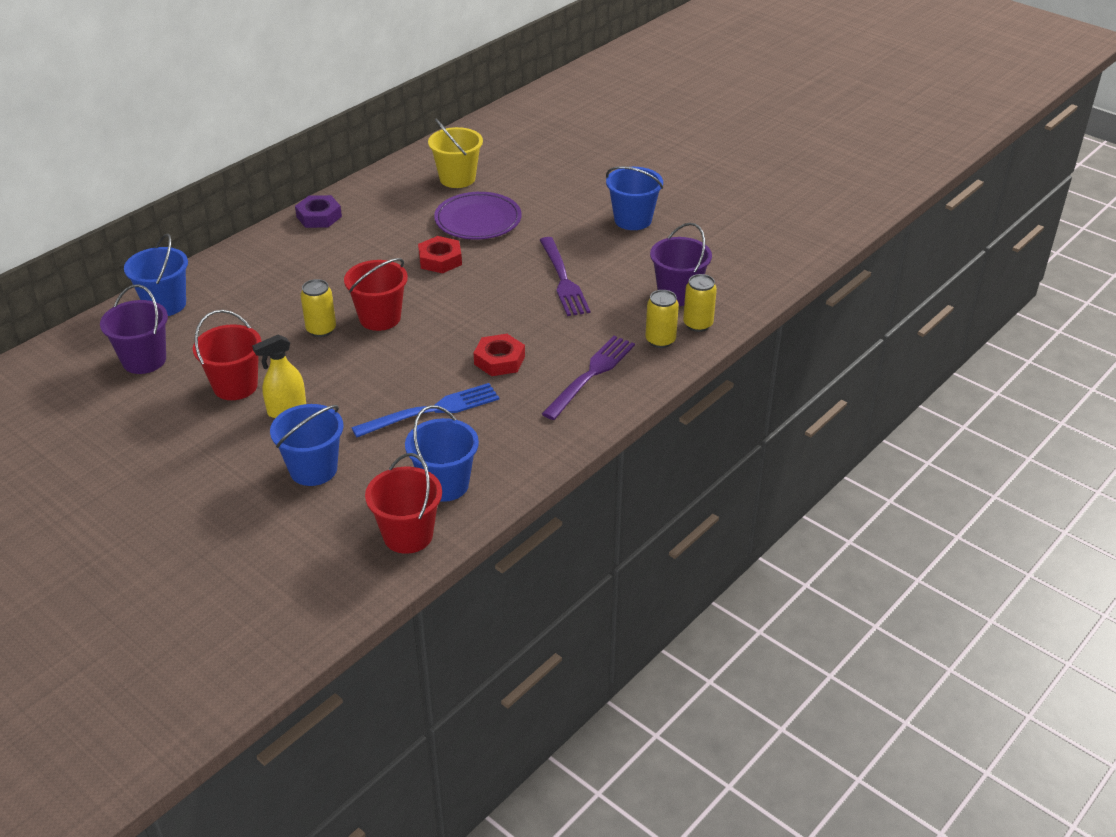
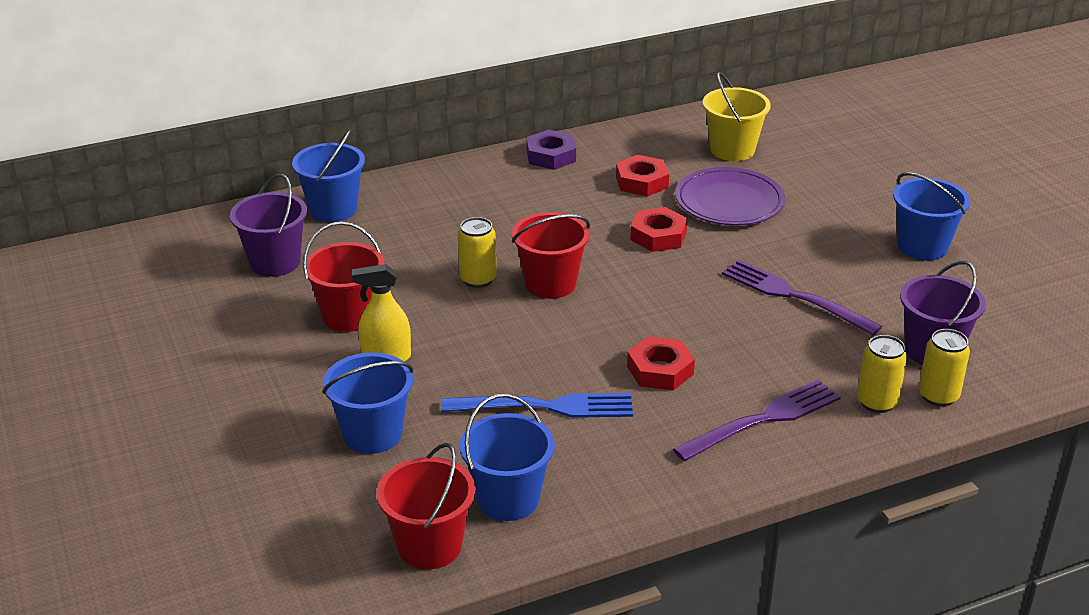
camera: 25 degrees right, 5 degrees down
purple fork [540,237,590,316] -> purple fork turned 120 degrees clockwise [722,260,882,336]
none -> red nut [616,155,669,197]

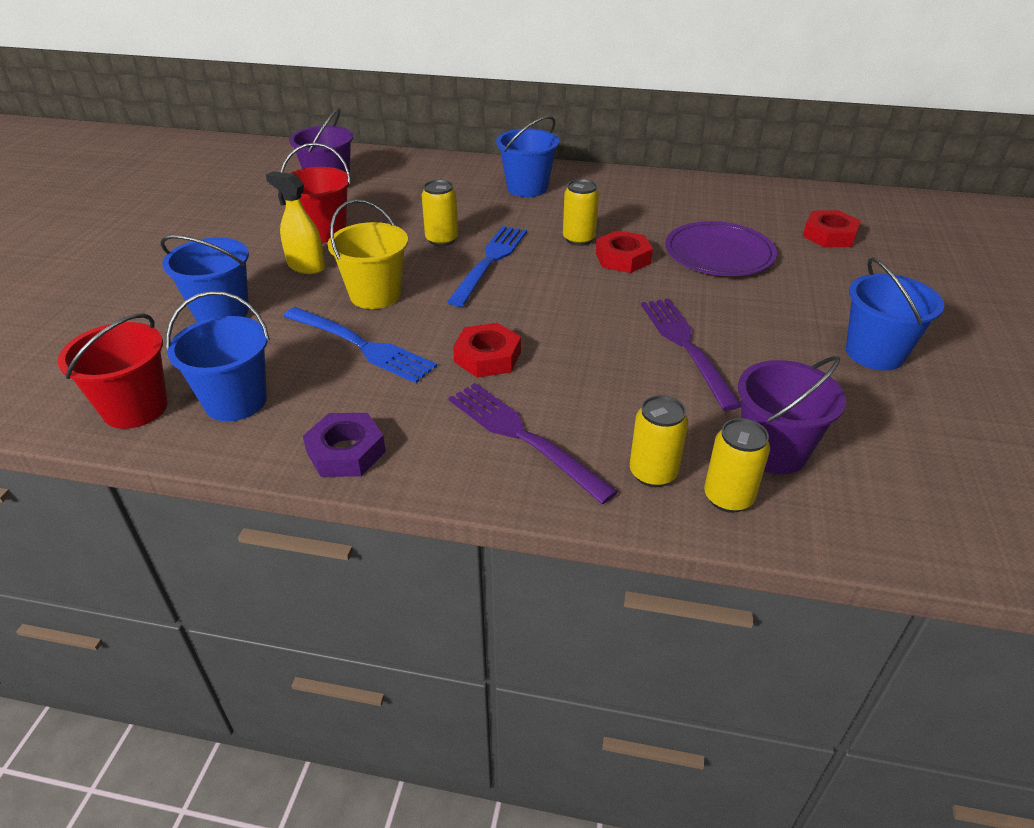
camera: 35 degrees right, 5 degrees up
blue bucket [292,129,365,222] -> blue bucket moved to [496,116,560,197]
red bucket [512,212,590,299] -> blue fork [447,226,527,307]
purple nut [526,130,576,170] -> purple nut moved to [303,413,386,477]
red nut [616,155,669,197] -> red nut moved to [803,210,861,248]
purple fork [673,379,841,461] -> purple fork turned 135 degrees counterclockwise [448,383,618,504]
yellow bucket [703,72,771,161] -> yellow bucket moved to [328,199,408,309]
none -> yellow can [563,179,599,246]

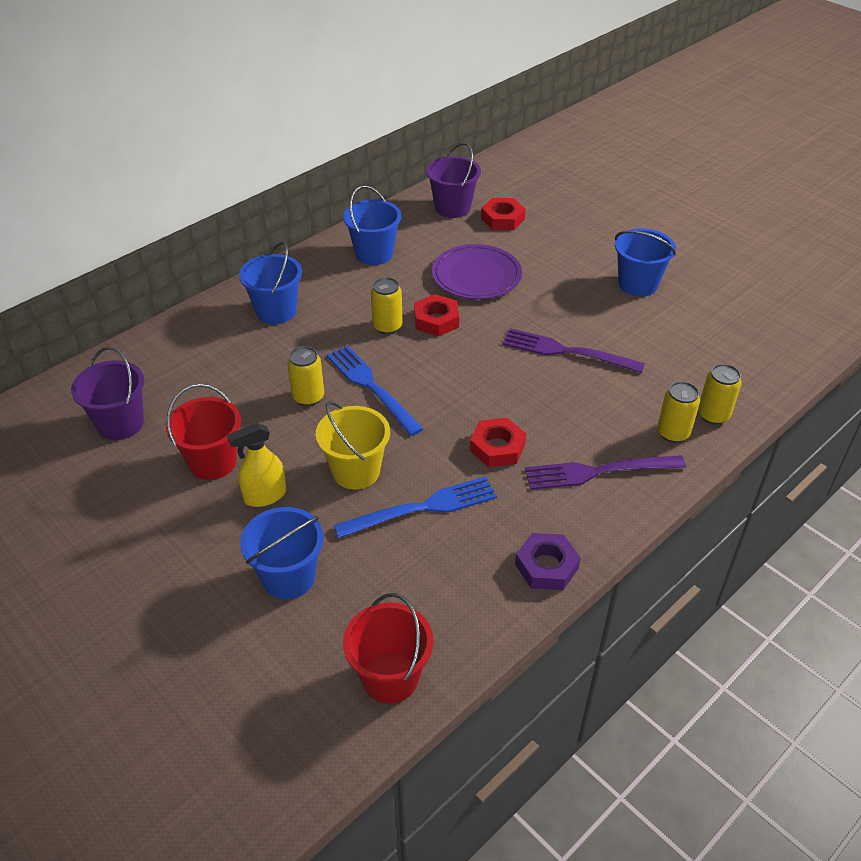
camera: 55 degrees left, 5 degrees up
blue bucket [166,291,270,421] -> blue bucket moved to [343,185,401,265]
purple bucket [738,356,846,475] -> purple bucket moved to [426,143,481,218]

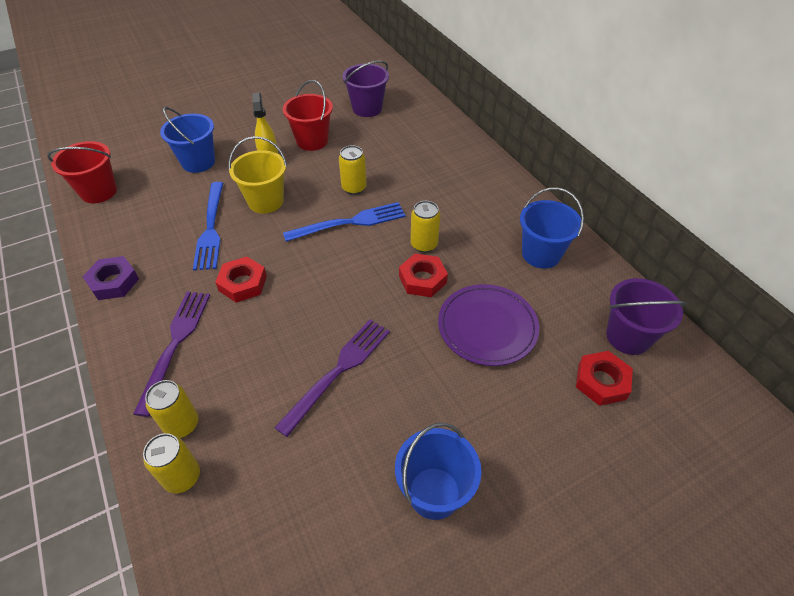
camera: 105 degrees right, 5 degrees up
blue bucket [239,242,302,324] -> none

